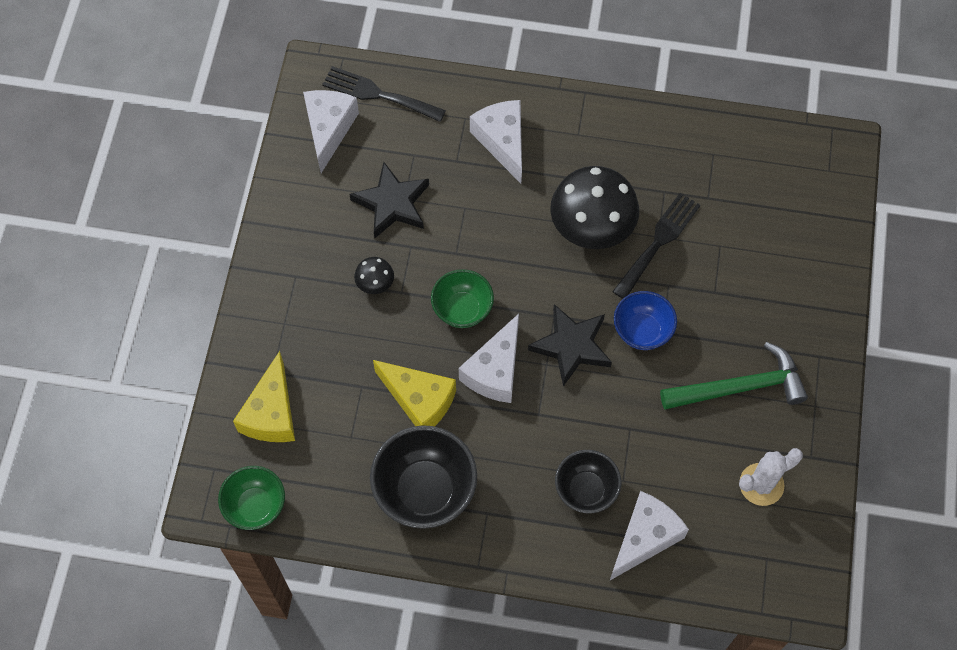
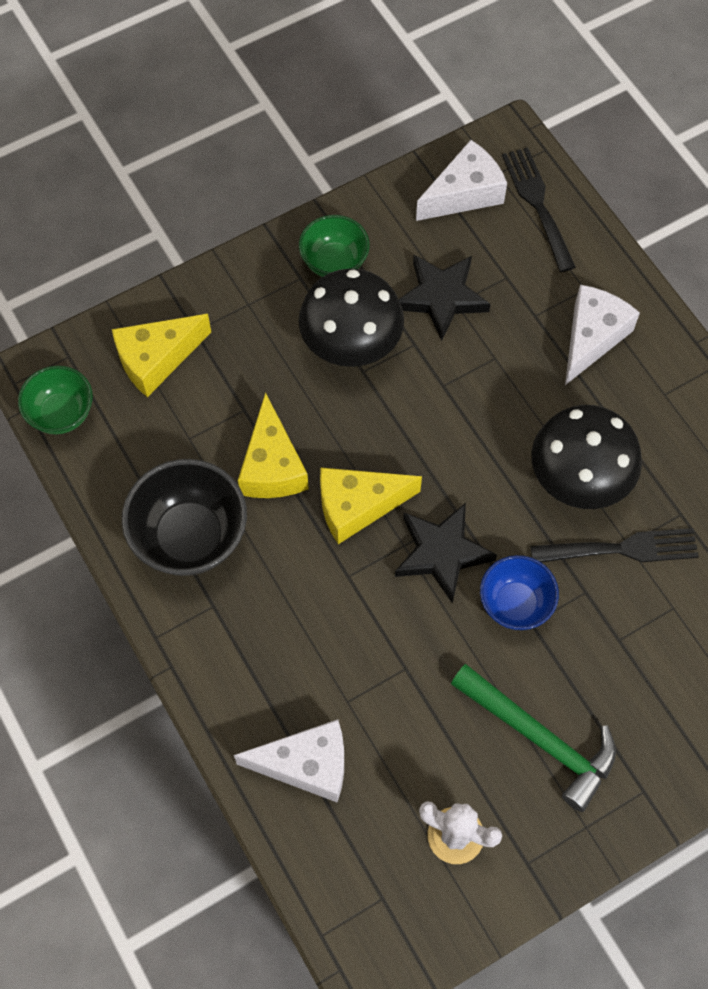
camera: 50 degrees right, 0 degrees up
black mushroom [354,257,394,294] -> black mushroom [299,269,404,367], size x2.24
green bowl [431,269,494,328] -> green bowl moved to [299,215,370,277]
white cheese [459,314,519,403] -> yellow cheese [320,468,422,544]
black bowl [555,450,621,514] -> none

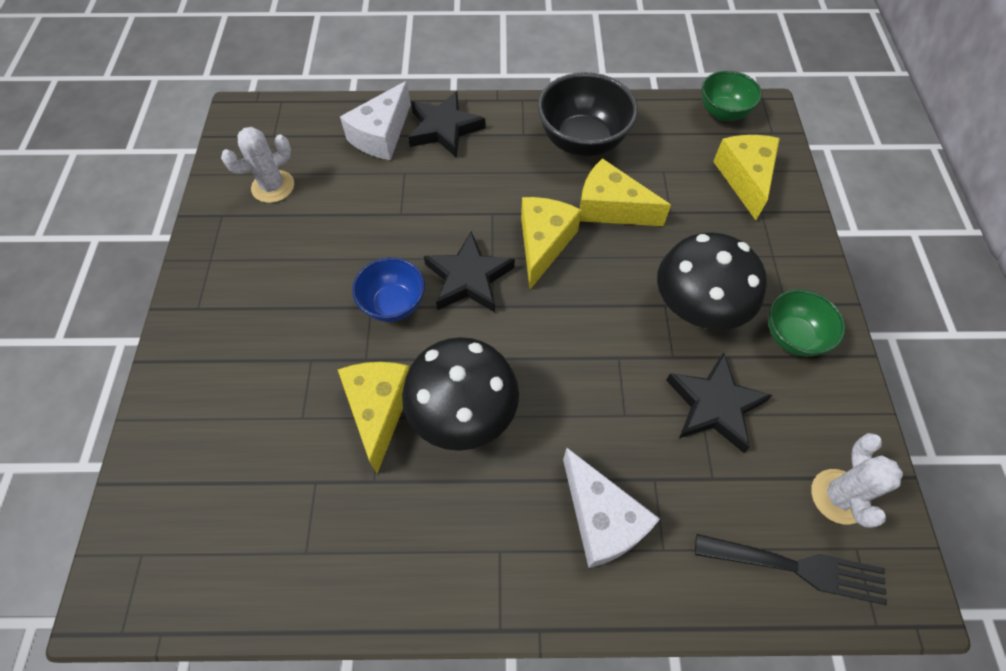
camera: 120 degrees right, 5 degrees down
white cheese [416,140,507,221] -> white cactus [811,433,903,528]
green hammer [451,664,616,812] -> none
black fork [530,528,699,563] -> yellow cheese [338,362,410,473]
none -> black star [408,91,486,157]

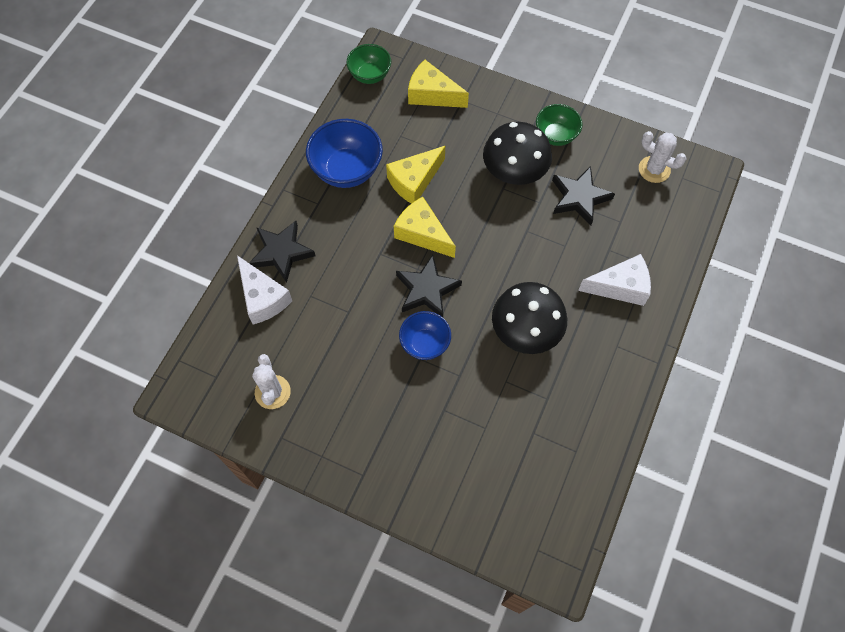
camera: 65 degrees left, 5 degrees up
yellow cheese [338,362,410,473] -> none
black bowl [538,72,638,157] -> blue bowl [306,119,383,188]
black fork [695,534,887,605] -> none

